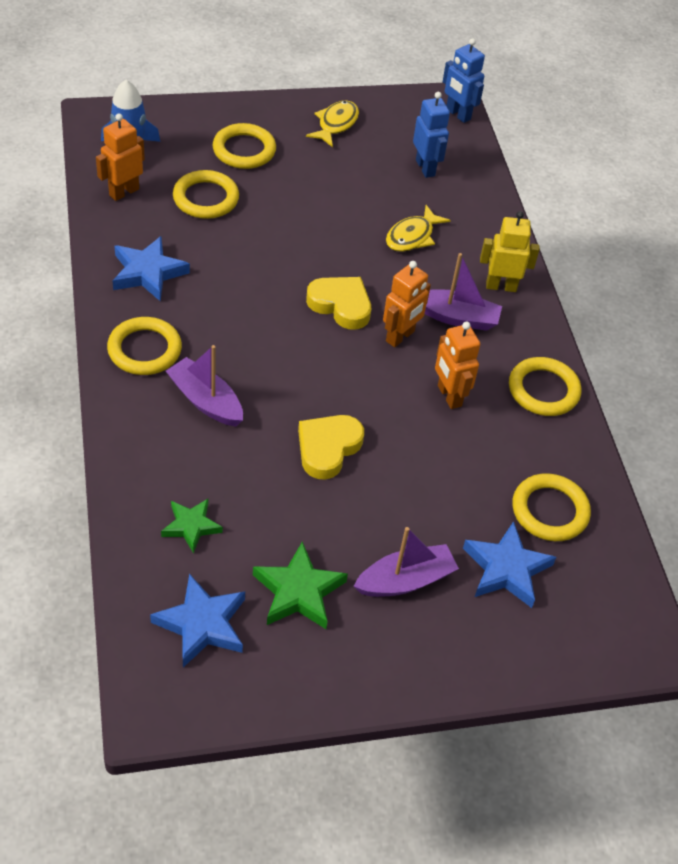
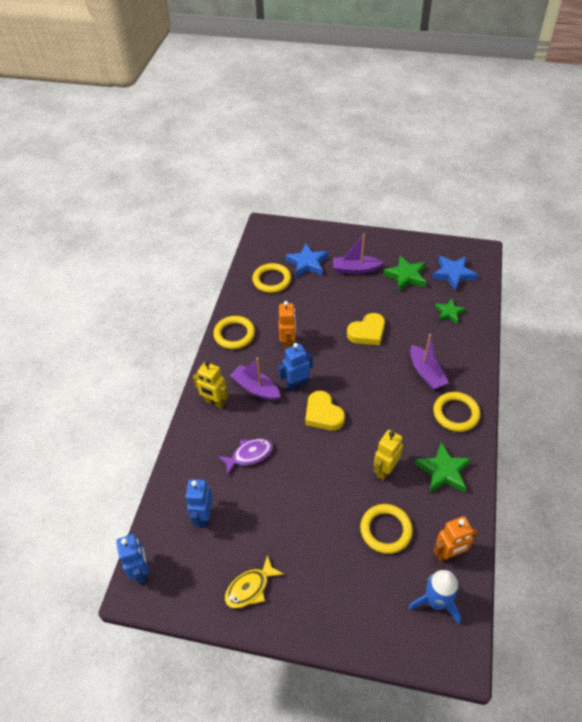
camera: 150 degrees left, 0 degrees up
blue star [112,236,190,301] -> green star [415,442,472,493]
yellow ring [212,123,276,169] -> none
orange robot [383,261,431,347] -> blue robot [278,343,313,391]
yellow fish [386,205,451,252] -> purple fish [218,438,273,475]
none -> yellow robot [374,430,403,480]

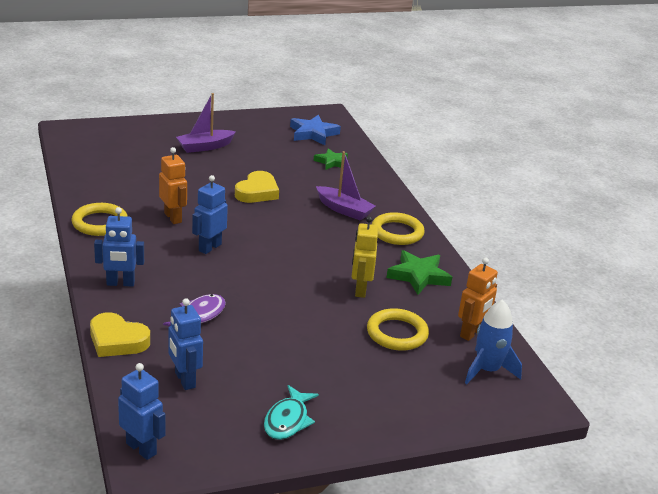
camera: 35 degrees left, 20 degrees down
yellow robot [193,361,229,408] -> blue robot [94,207,144,287]
yellow fish [225,555,284,608] -> turquoise fish [264,385,319,440]
purple boat [230,357,281,401] -> none
yellow ring [252,263,291,293] -> none
blue star [286,243,328,277] -> none
yellow heart [305,391,345,430] -> yellow heart moved to [90,312,150,357]
green star [383,256,426,291] -> none

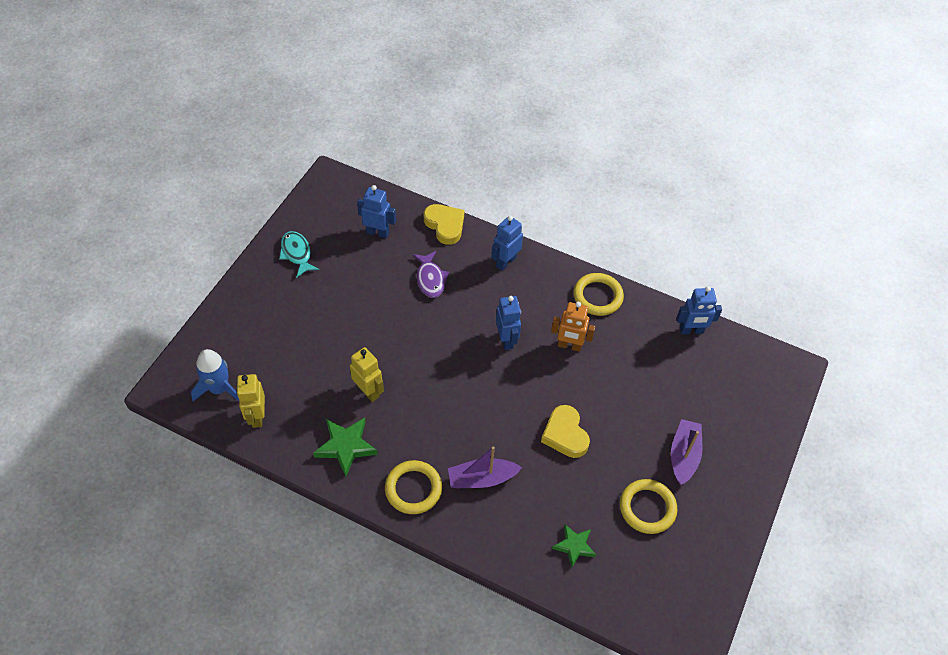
camera: 135 degrees right, 25 degrees up
yellow heart [90,312,150,357] -> yellow heart turned 75 degrees clockwise [424,204,464,245]
blue robot [118,363,166,460] -> blue robot moved to [676,286,722,334]
blue star [290,115,341,145] -> none
yellow ring [367,308,429,351] -> yellow ring moved to [620,479,677,534]
orange robot [458,258,498,341] -> yellow robot [236,374,265,428]

